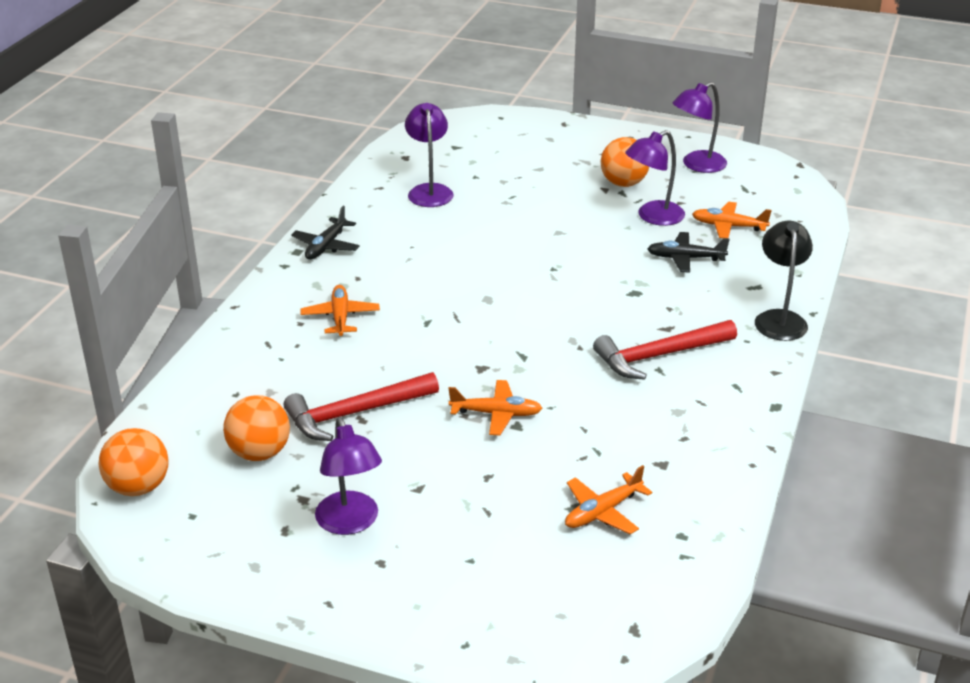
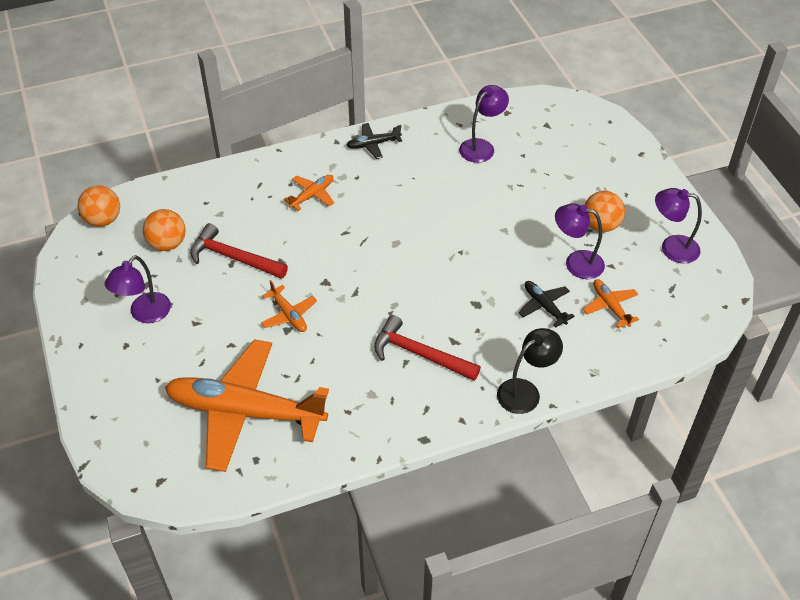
camera: 50 degrees right, 15 degrees up
orange plane [565,465,652,534] -> orange plane [165,339,329,472], size x2.37

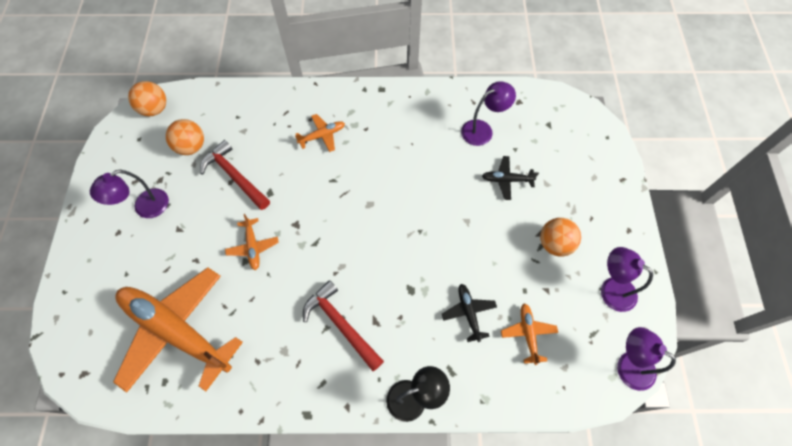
camera: 20 degrees right, 15 degrees up
black plane [347,123,402,159] -> black plane moved to [482,156,539,200]
purple lamp [555,203,605,279] -> purple lamp moved to [617,327,676,391]

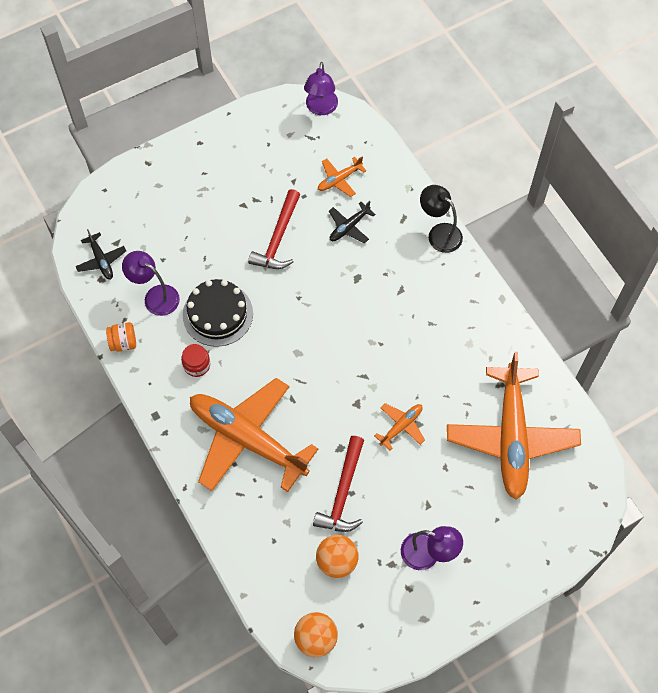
camera: 120 degrees left, 0 degrees up
orange plane [295,114,345,152] -> orange plane [190,378,318,492], size x2.37
red hammer [303,280,384,371] -> red hammer moved to [248,189,300,269]
black plane [482,156,539,200] -> black plane moved to [75,229,126,279]
orange ball [540,218,581,256] -> none
purple lamp [601,247,653,312] -> none
none -> orange jar [106,322,136,352]
none -> red jar [181,344,210,377]
none -> black cake [183,279,253,347]

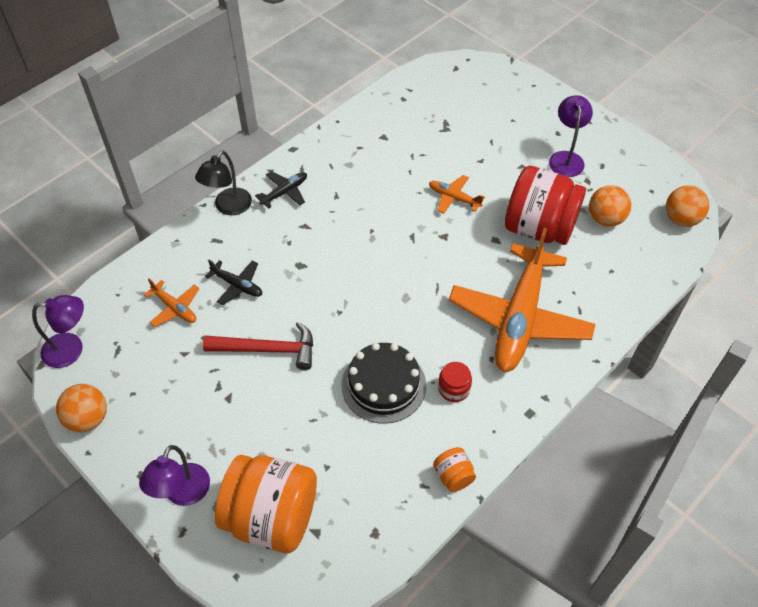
camera: 105 degrees left, 10 degrees down
black plane [75,229,126,279] -> black plane moved to [255,171,307,209]
purple lamp [122,251,180,316] -> purple lamp moved to [139,445,210,506]
red hammer [313,436,364,532] -> red jar [505,166,586,245]
orange plane [447,352,581,500] -> none
none -> orange ball [56,384,107,432]
none -> orange jar [215,455,317,553]

